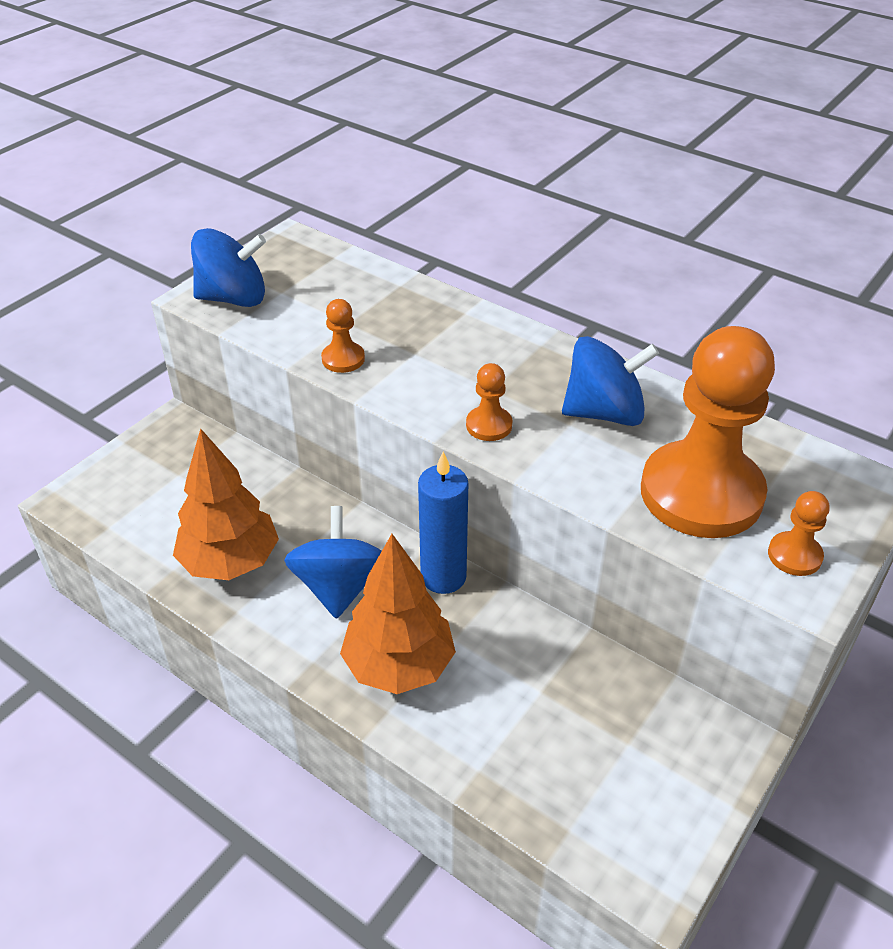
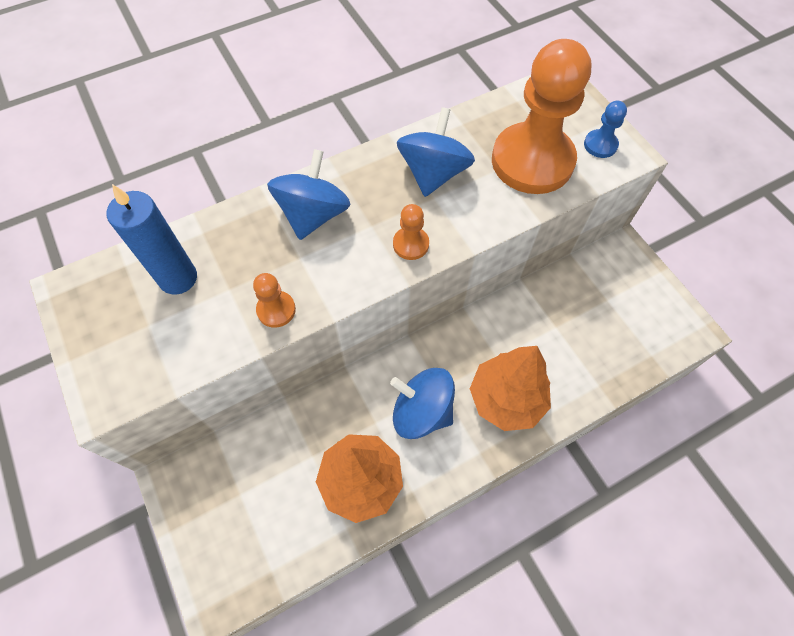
camera: 65 degrees left, 20 degrees up
blue spinning top [191,228,266,307] -> blue spinning top moved to [267,149,350,240]
blue candle [418,452,468,594] -> blue candle moved to [107,184,197,295]
orange pawn [768,491,830,576] -> blue pawn [584,101,627,158]

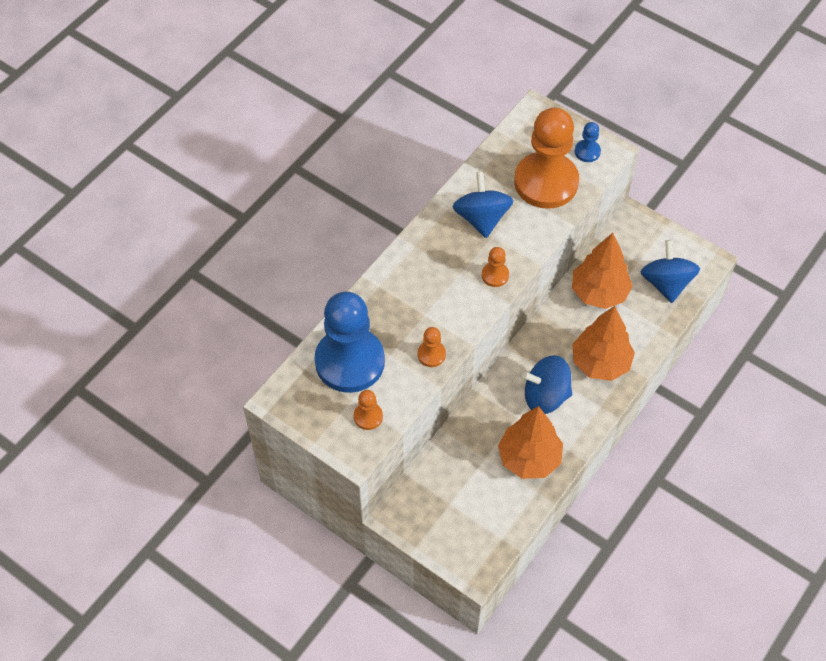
camera: 25 degrees left, 5 degrees down
blue candle [107,184,197,295] -> blue pawn [315,292,385,393]
blue spinning top [267,149,350,240] -> blue spinning top moved to [641,240,700,303]
none -> orange pawn [354,390,383,430]
none -> orange tree [572,233,632,309]

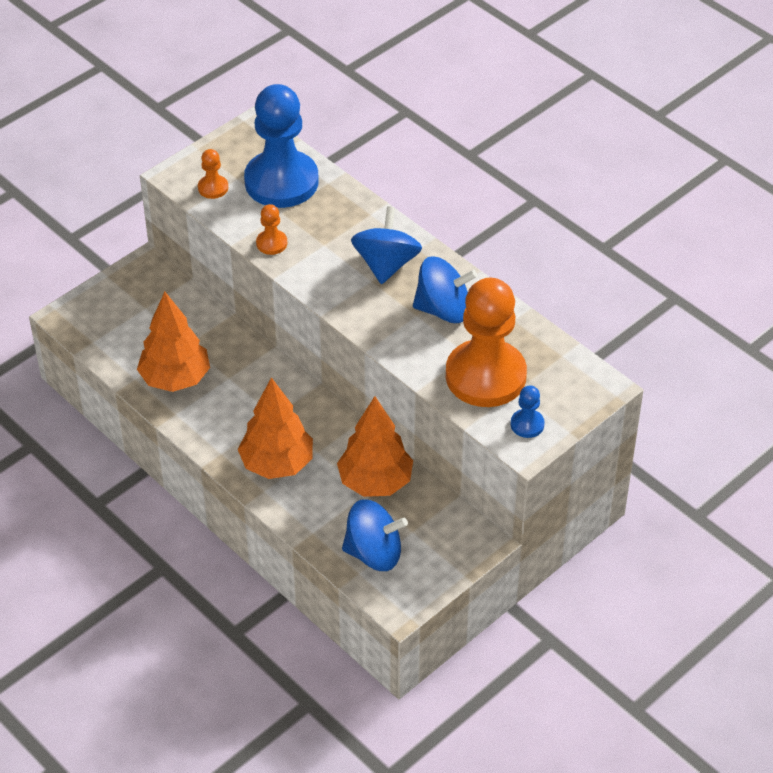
camera: 100 degrees right, 10 degrees down
orange pawn [482,247,509,287] -> none
blue spinning top [522,355,572,414] -> blue spinning top moved to [351,206,422,284]

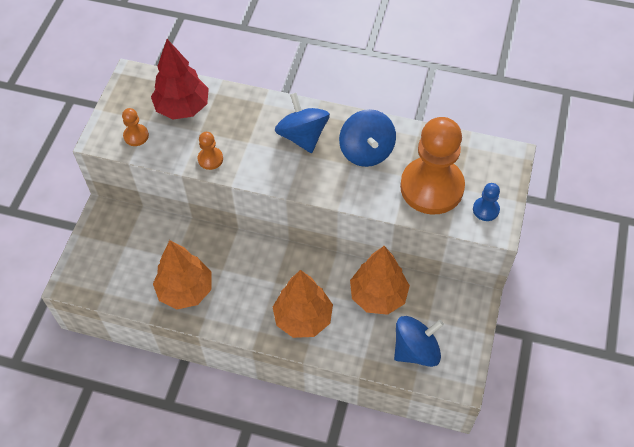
camera: 30 degrees left, 10 degrees up
blue pawn [244,84,319,208] -> red tree [151,39,209,120]
blue spinning top [413,256,478,323] -> blue spinning top turned 105 degrees clockwise [339,109,396,167]

